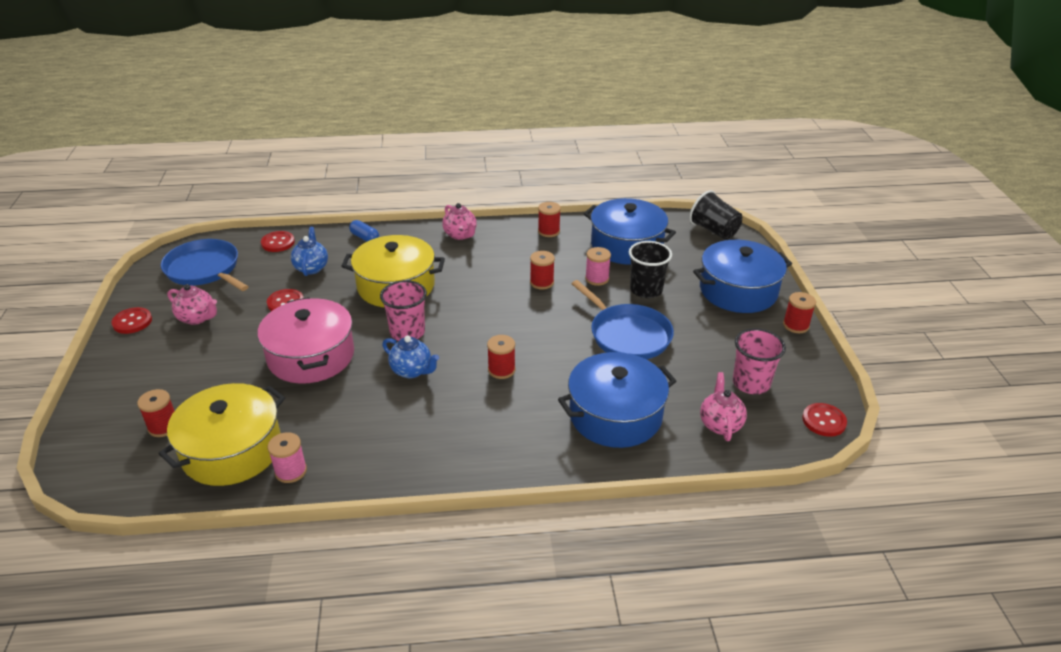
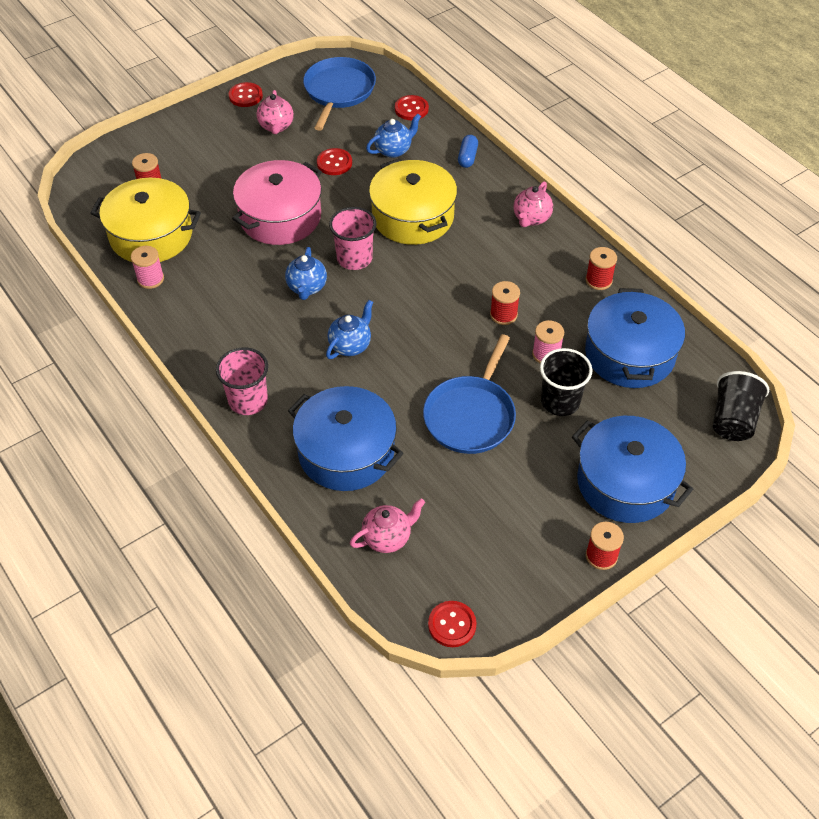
camera: 60 degrees right, 15 degrees up
red spool [487,335,515,379] -> blue teapot [326,300,373,359]
pink cup [733,328,786,394] -> pink cup moved to [216,347,268,415]

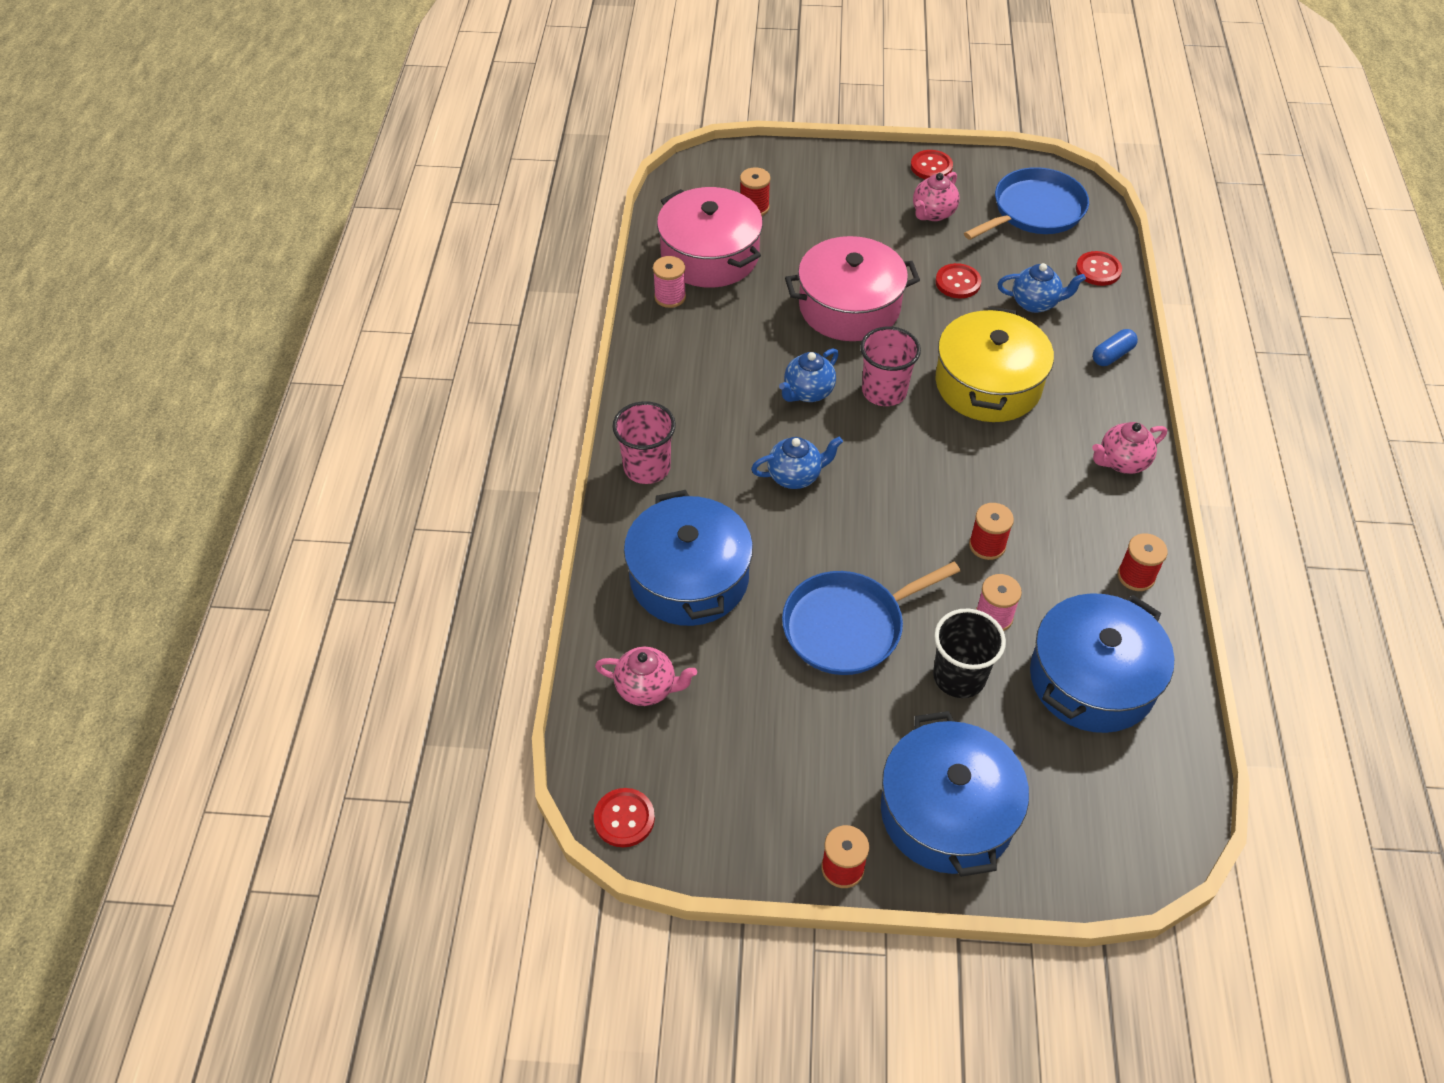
camera: 40 degrees right, 0 degrees up
yellow pot [91,178,201,262] -> pink pot [657,187,763,288]
black cup [713,371,769,441] -> none

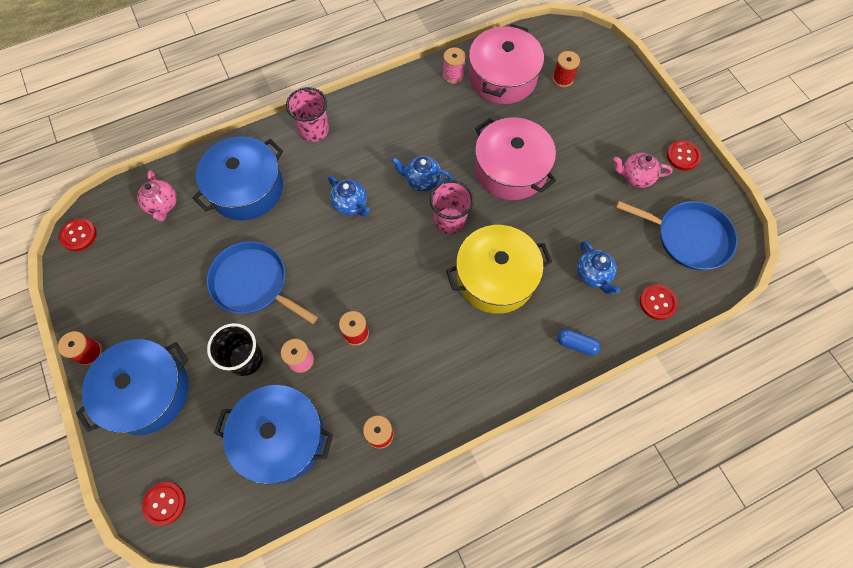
camera: 60 degrees right, 15 degrees up
red button [935,263,981,298] -> red button moved to [142,482,186,526]
pink teapot [1092,422,1167,474] -> none

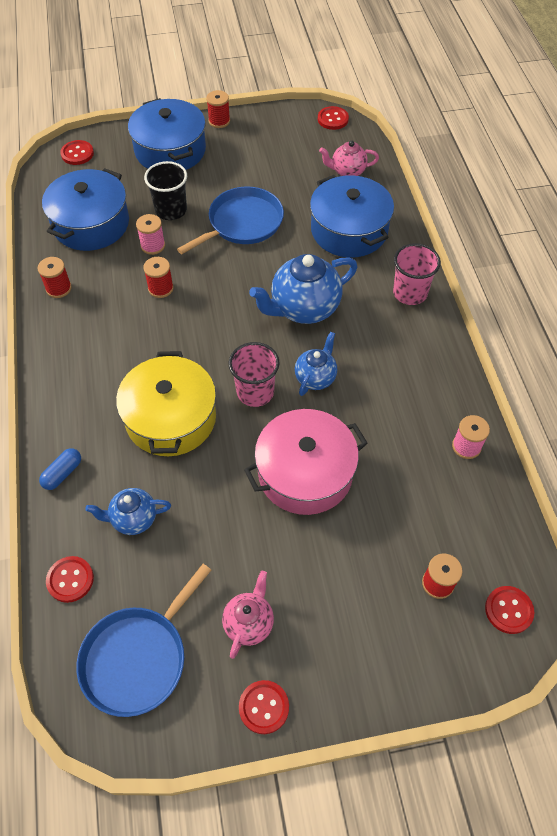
camera: 105 degrees right, 10 degrees down
blue teapot [328,176,370,216] -> blue teapot [249,254,358,324], size x1.75
pink pot [469,24,544,104] -> none
none -> red button [485,586,534,634]

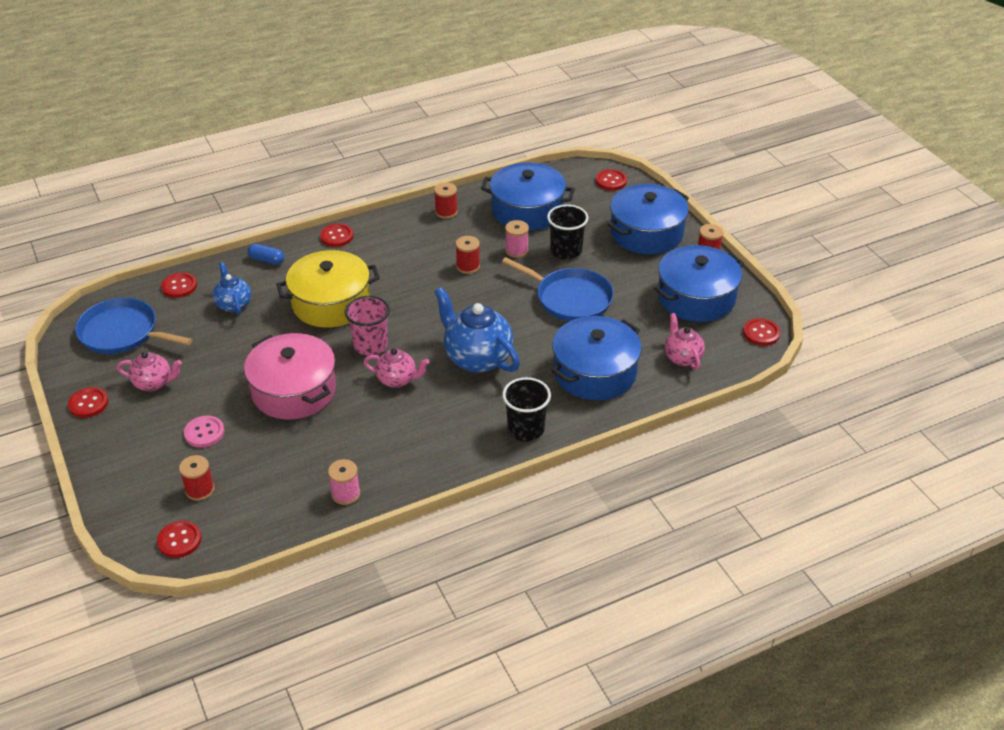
camera: 75 degrees right, 15 degrees down
blue teapot [295,332,337,396] -> pink teapot [363,348,429,388]
pink cup [393,243,441,305] -> black cup [502,377,551,442]
none -> pink button [184,416,225,448]
none -> red button [320,223,353,247]
none -> blue pot [654,245,744,322]

